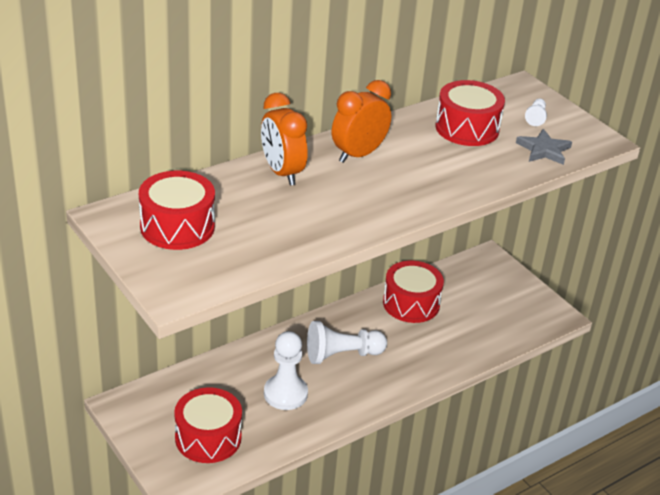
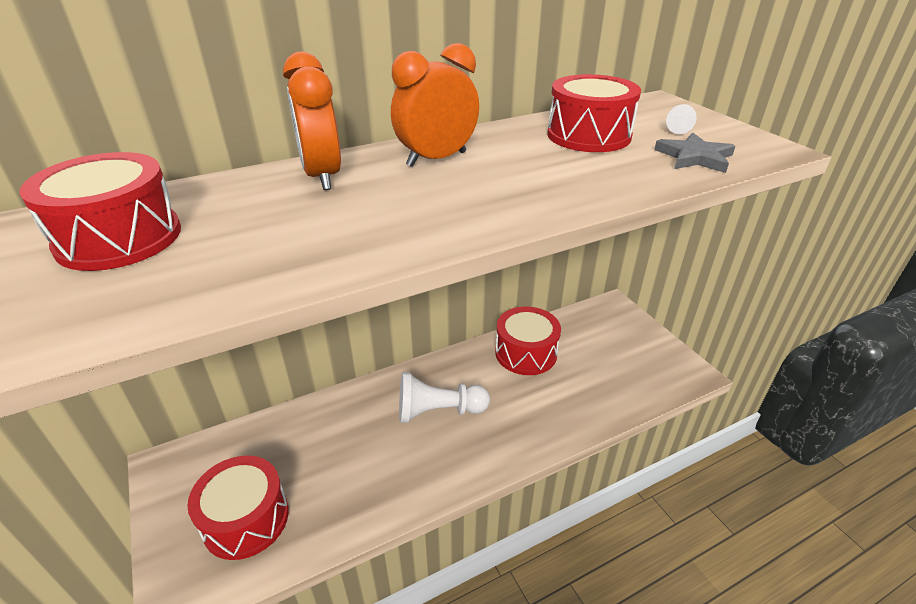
camera: 10 degrees right, 0 degrees up
white pawn [264,331,308,410] -> none

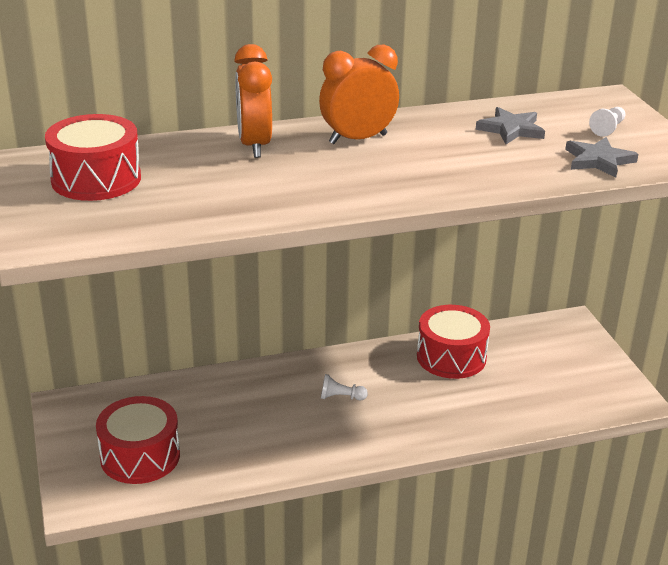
camera: 10 degrees right, 5 degrees down
white pawn [399,372,490,423] -> white pawn [321,374,368,401], size x0.48
red drum [547,74,641,152] -> grey star [476,107,545,144]

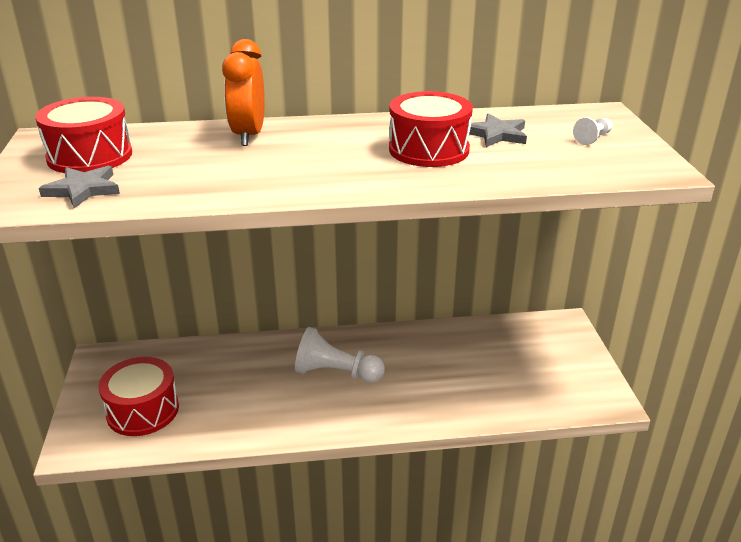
camera: 10 degrees right, 0 degrees up
orange clock [319,45,399,144] -> none
white pawn [321,374,368,401] -> white pawn [295,327,385,383], size x2.07
red drum [417,305,490,379] -> red drum moved to [389,91,473,167]
grey star [565,137,638,178] -> grey star moved to [39,165,120,208]

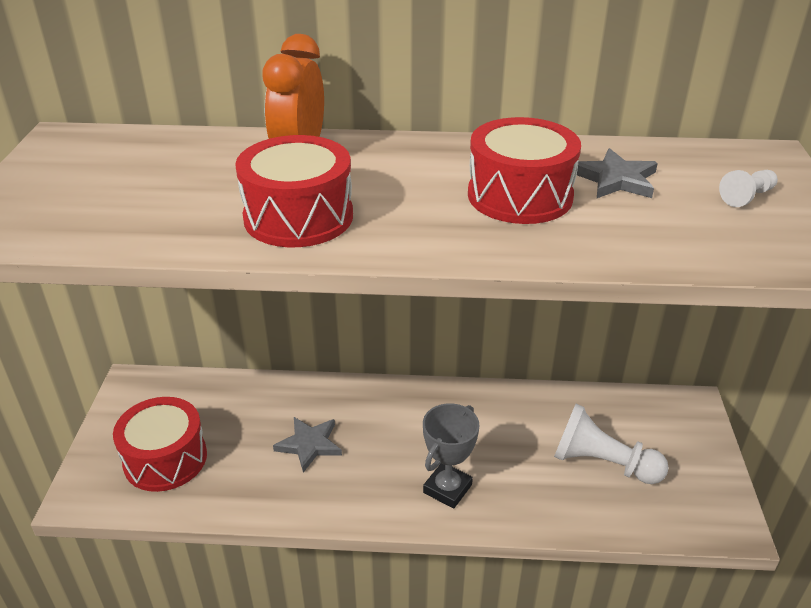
camera: 10 degrees right, 5 degrees up
red drum [35,97,132,173] -> red drum moved to [235,135,353,247]
grey star [39,165,120,208] -> grey star moved to [273,417,342,473]
white pawn [295,327,385,383] -> white pawn moved to [554,404,669,484]
none -> grey trophy [423,403,479,509]

